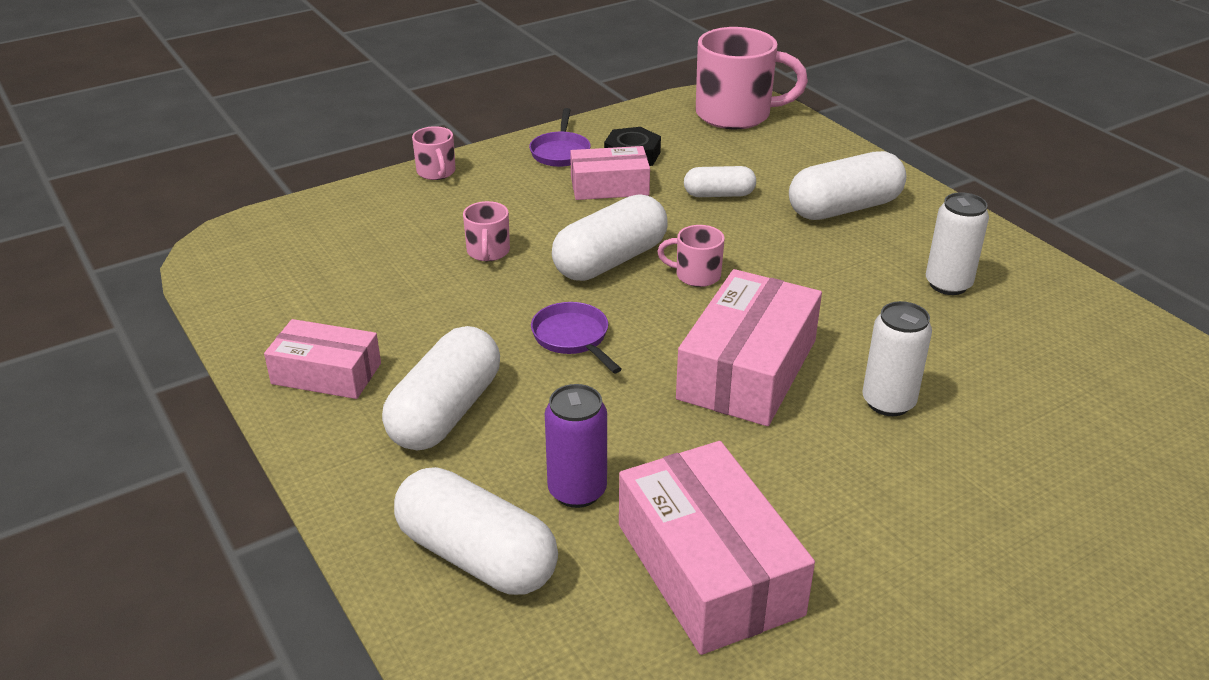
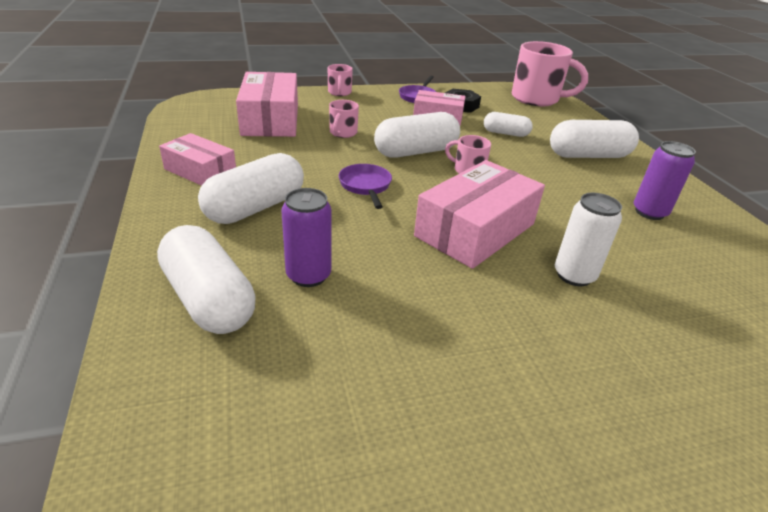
camera: 15 degrees right, 0 degrees up
pink box [619,441,815,655] -> pink box moved to [236,72,298,137]
white can [926,192,989,295] -> purple can [634,141,696,220]

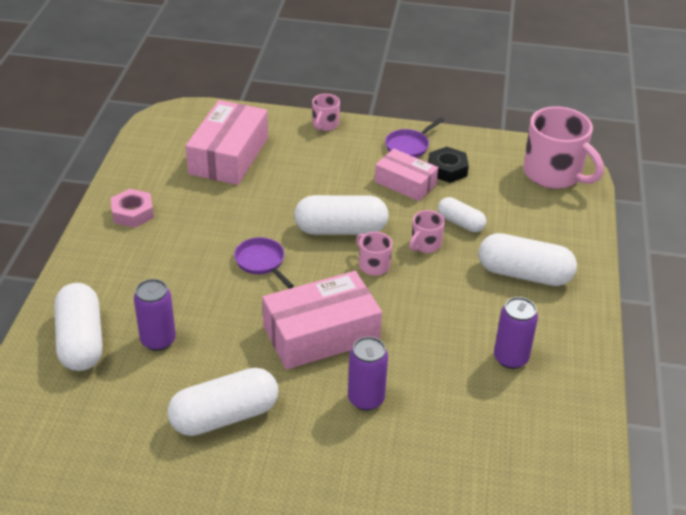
camera: 25 degrees right, 5 degrees up
pink box [159,133,236,186] -> pink nut [111,189,154,228]
white capsule [198,153,304,224] -> white capsule moved to [167,368,279,436]
pink mug [329,100,359,138] -> pink mug moved to [409,210,445,253]
purple pan [339,164,392,209] -> purple pan turned 45 degrees counterclockwise [234,237,294,289]
white can [555,193,622,286] -> purple can [348,337,388,411]

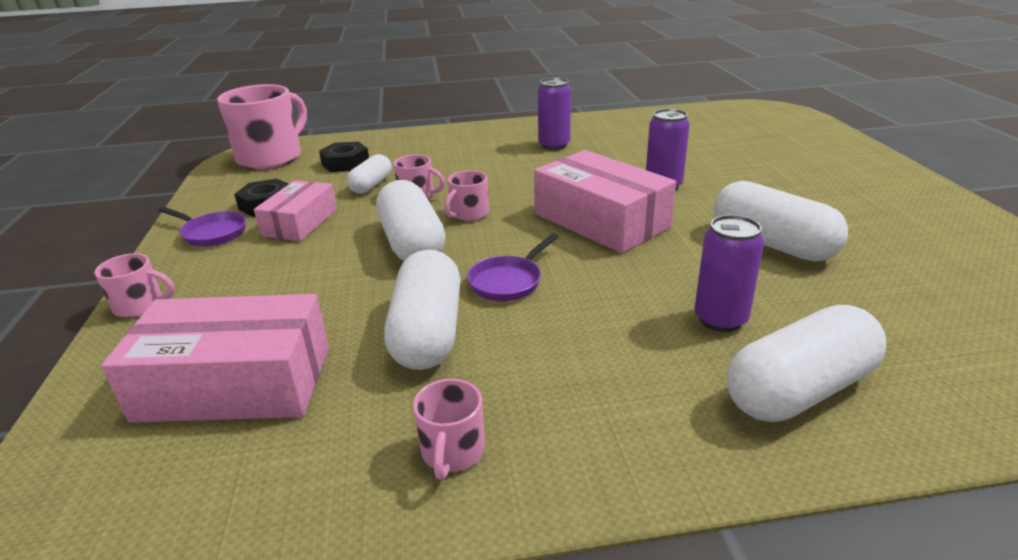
camera: 105 degrees left, 10 degrees down
pink nut [111,189,154,228] -> pink mug [413,379,485,480]
white capsule [478,233,577,286] -> white capsule moved to [384,250,461,370]
none -> black nut [319,141,369,172]

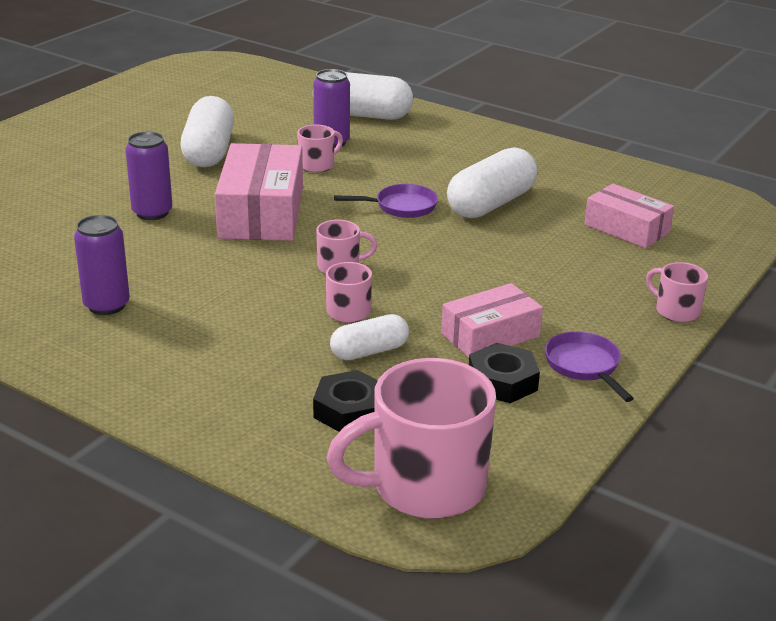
camera: 140 degrees left, 0 degrees up
pink box [101,294,329,423] -> pink box [584,184,674,248], size x0.62
white capsule [376,180,445,261] -> none
pink mug [413,379,485,480] -> pink mug moved to [297,125,343,173]

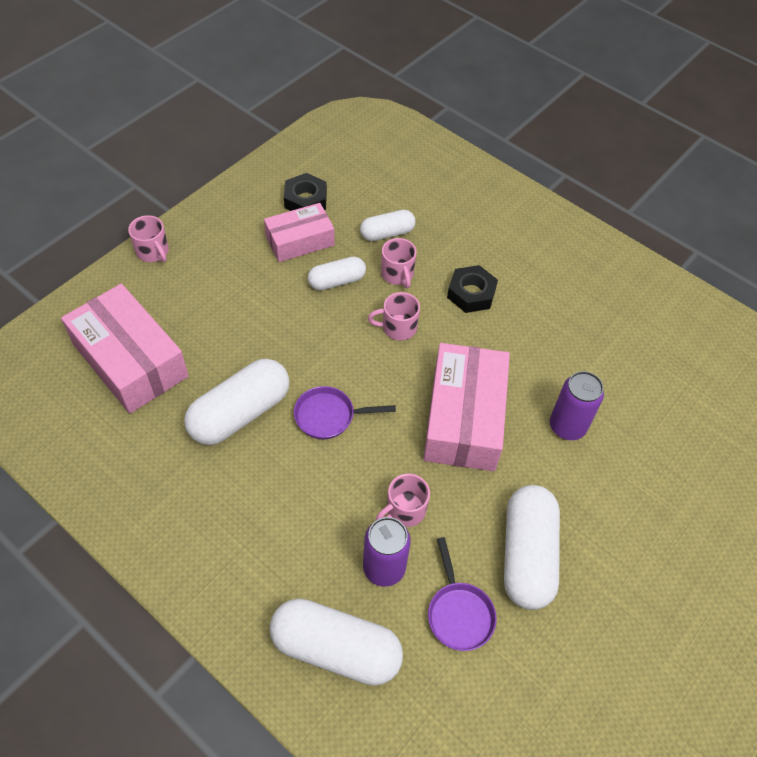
camera: 175 degrees left, 25 degrees up
purple can [74,215,130,315] -> none
black nut [313,370,378,432] -> black nut moved to [447,265,498,313]
pink mug [326,358,496,519] -> none
purple pan [545,331,634,402] -> purple pan moved to [428,537,497,651]
pink box [584,184,674,248] -> pink box [61,284,189,413], size x1.62
none -> white capsule [308,257,366,291]

